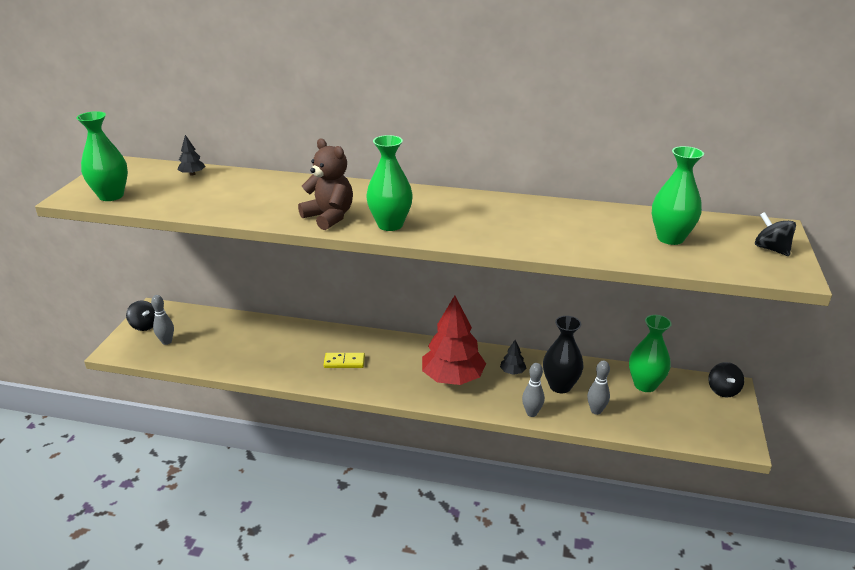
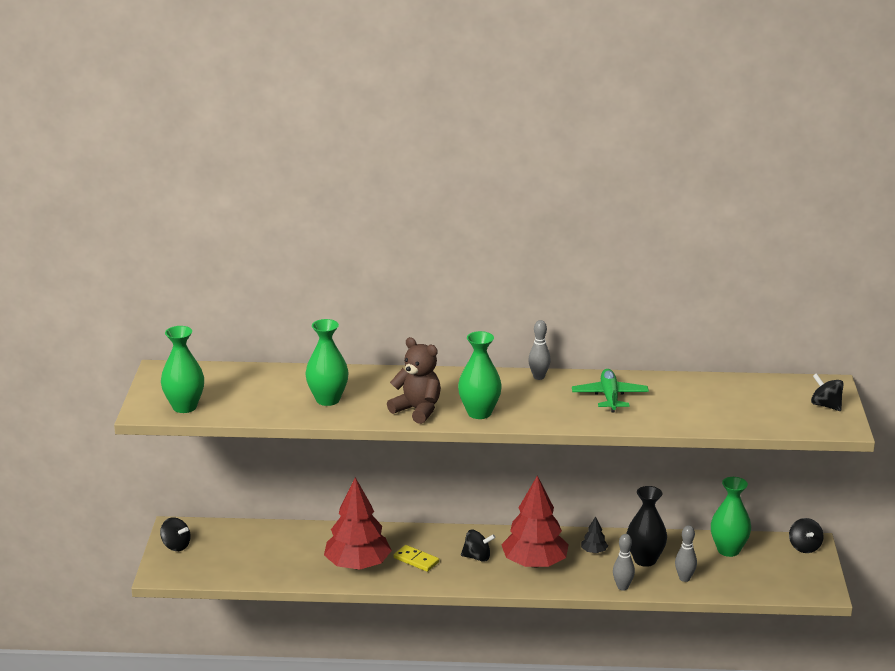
camera: 10 degrees left, 5 degrees down
grey bowling pin [151,295,174,345] -> grey bowling pin moved to [528,320,551,380]
black tree [178,135,205,176] -> none
yellow domino [324,353,365,368] -> yellow domino turned 45 degrees clockwise [394,545,439,572]
green vase [652,146,704,245] -> green vase moved to [306,319,348,406]
none -> red tree [324,477,392,570]
none -> black spinning top [461,530,496,562]
none -> green plane [572,369,649,412]

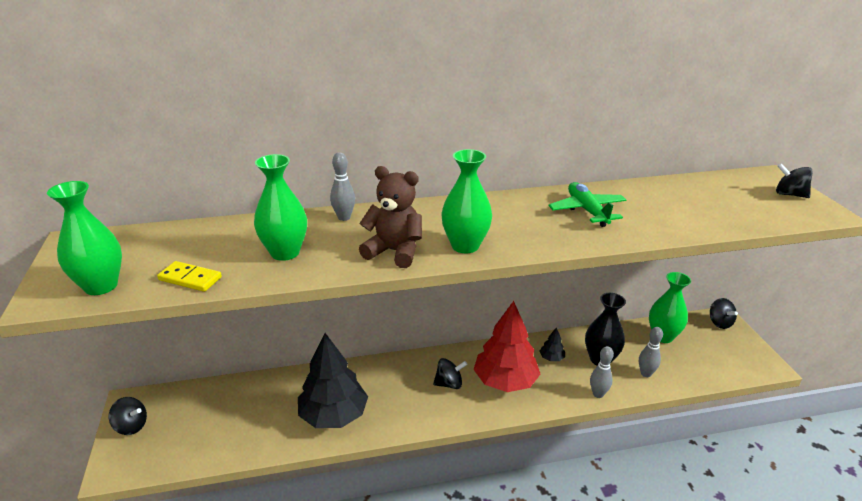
camera: 15 degrees left, 5 degrees up
red tree [324,477,392,570] -> black tree [298,333,368,428]
yellow domino [394,545,439,572] -> yellow domino moved to [157,261,222,292]
grey bowling pin [528,320,551,380] -> grey bowling pin moved to [330,152,355,221]

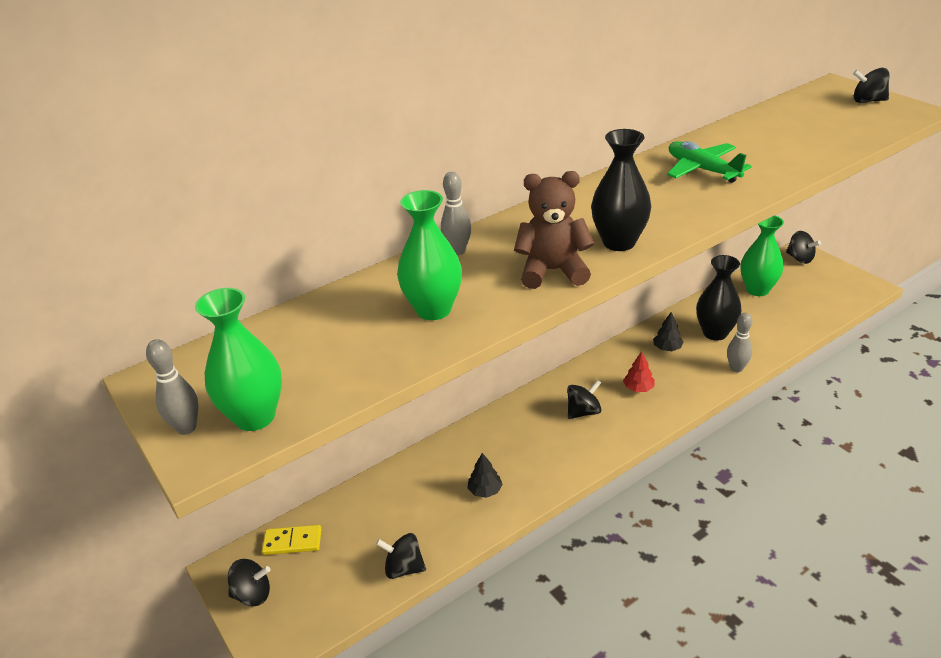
camera: 20 degrees left, 5 degrees up
yellow domino [157,261,222,292] -> yellow domino moved to [262,525,321,555]
black tree [298,333,368,428] -> black tree [467,453,503,498], size x0.41
green vase [441,149,492,253] -> black vase [591,129,651,251]
red tree [473,301,540,392] -> red tree [623,351,655,392], size x0.41
grey bowling pin [639,327,663,377] -> grey bowling pin moved to [146,339,198,435]
none -> black spinning top [376,533,426,579]

